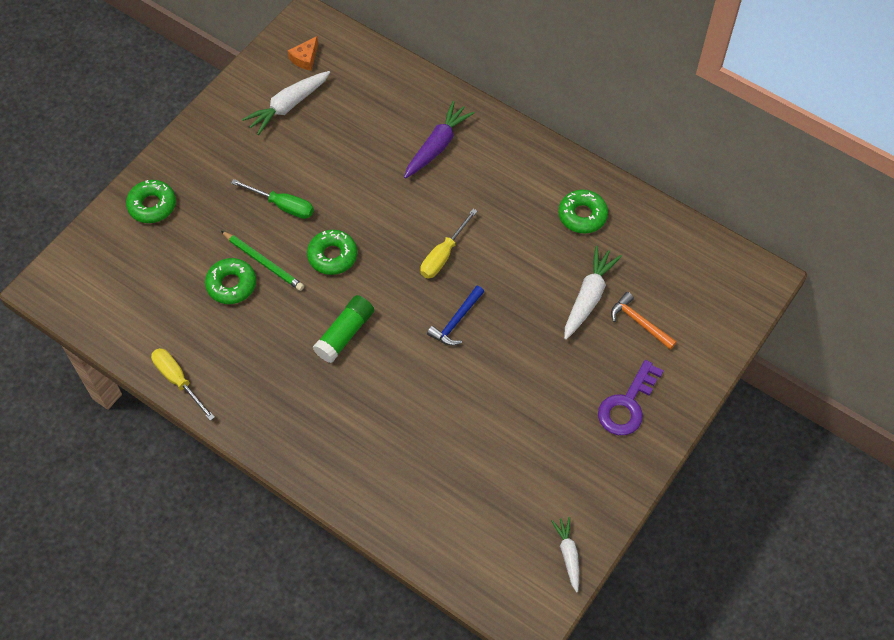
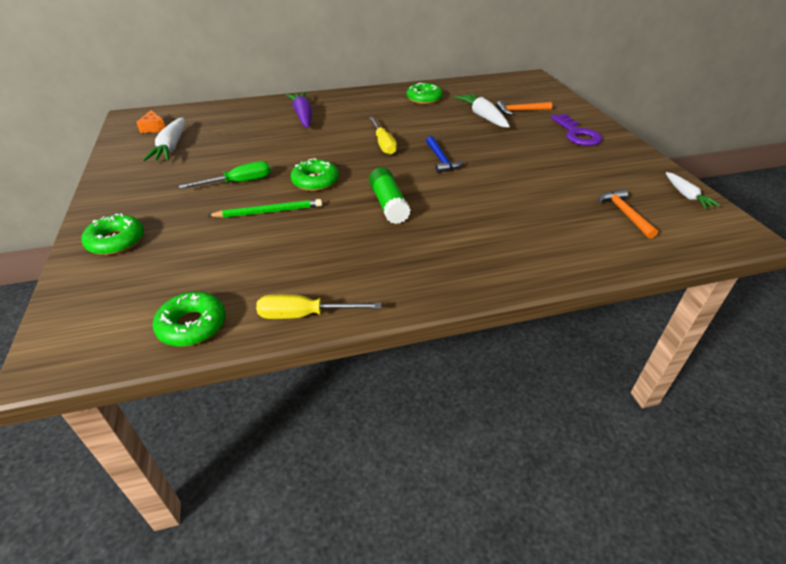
camera: 50 degrees left, 20 degrees down
green donut [205,258,256,304] -> green donut moved to [153,292,226,347]
white carrot [551,517,579,593] -> white carrot turned 135 degrees counterclockwise [666,172,721,209]
none -> orange hammer [598,189,658,239]

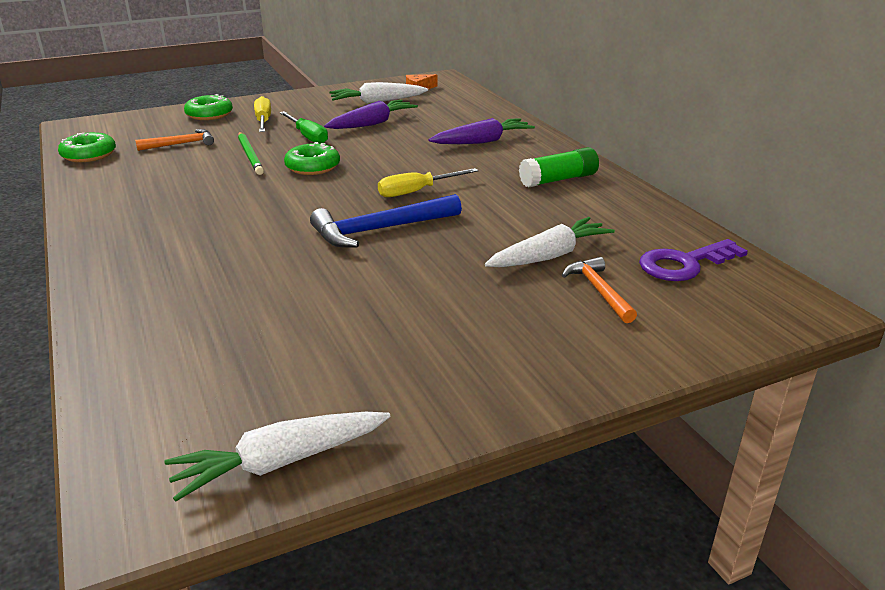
camera: 80 degrees right, 10 degrees down
yellow screwdriver [256,294,381,319] -> yellow screwdriver moved to [254,96,271,132]
green glue stick [369,167,411,224] -> green glue stick moved to [519,147,599,187]
green donut [406,83,443,104] -> none
blue hammer [426,136,464,173] -> blue hammer [310,194,462,247], size x1.63
purple key [551,114,602,146] -> purple key moved to [639,239,748,281]
orange hammer [598,189,658,239] -> orange hammer moved to [135,129,214,151]
white carrot [666,172,721,209] -> white carrot [164,412,390,501], size x1.60
none -> purple carrot [324,100,418,129]

